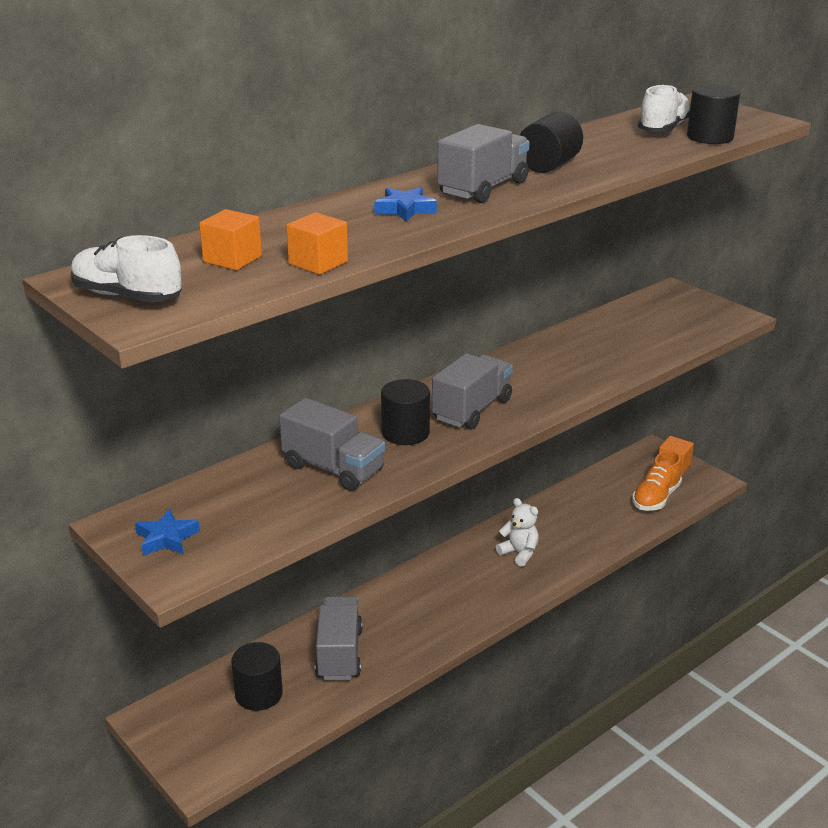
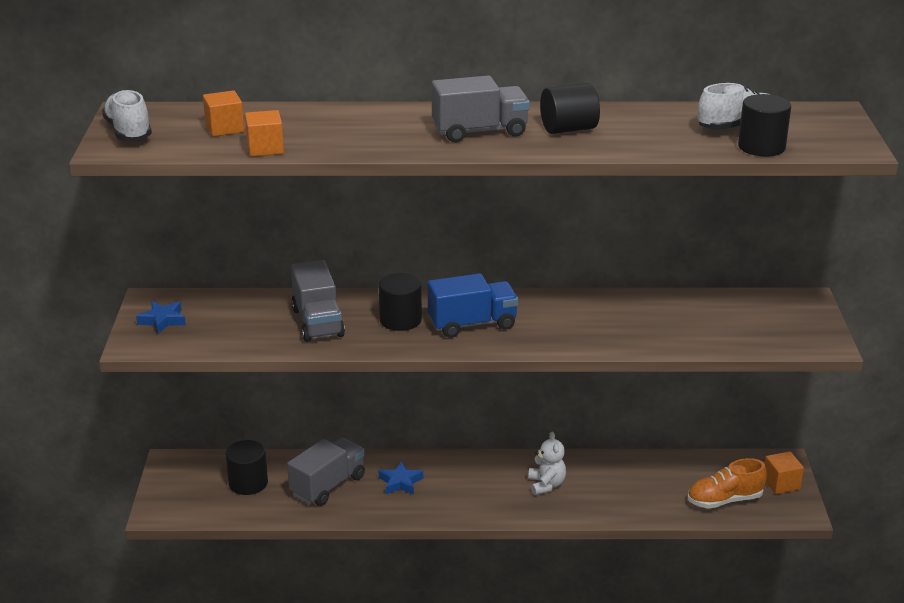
camera: 40 degrees right, 0 degrees up
blue star [374,187,437,222] -> blue star moved to [379,461,423,495]
grey truck [432,353,513,429] -> blue truck [428,273,518,338]

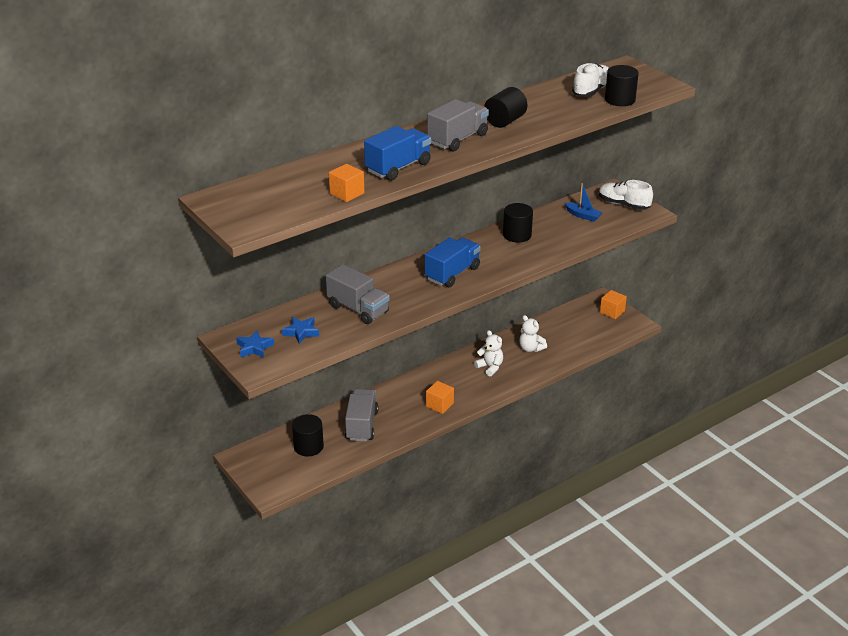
camera: 35 degrees left, 5 degrees up
white shoe [102,89,152,141] -> white shoe moved to [599,180,653,210]
orange cube [203,90,244,137] -> orange cube moved to [426,381,454,414]
black cylinder [379,273,422,331] -> black cylinder moved to [503,203,533,243]
blue star [379,461,423,495] -> blue star moved to [282,317,319,344]
orange shoe [688,458,767,509] -> none
none -> blue truck [364,126,431,181]
none -> white teddy bear [519,315,547,352]
none -> blue boat [565,183,602,222]

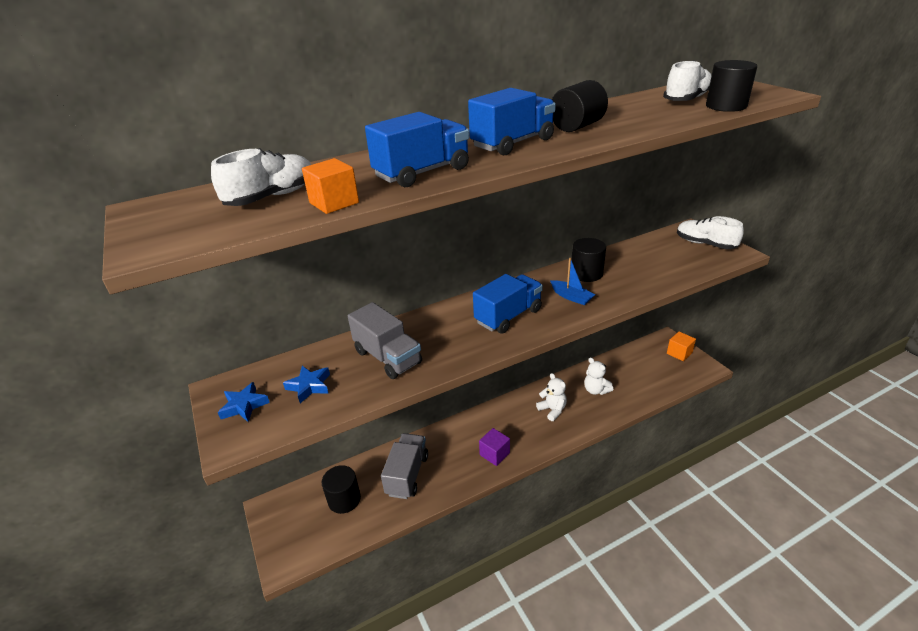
camera: 10 degrees right, 0 degrees up
orange cube [426,381,454,414] -> purple cube [479,428,510,466]
grey truck [427,99,489,151] -> blue truck [468,88,556,155]
blue boat [565,183,602,222] -> blue boat moved to [550,258,595,305]
none -> white shoe [211,148,311,206]

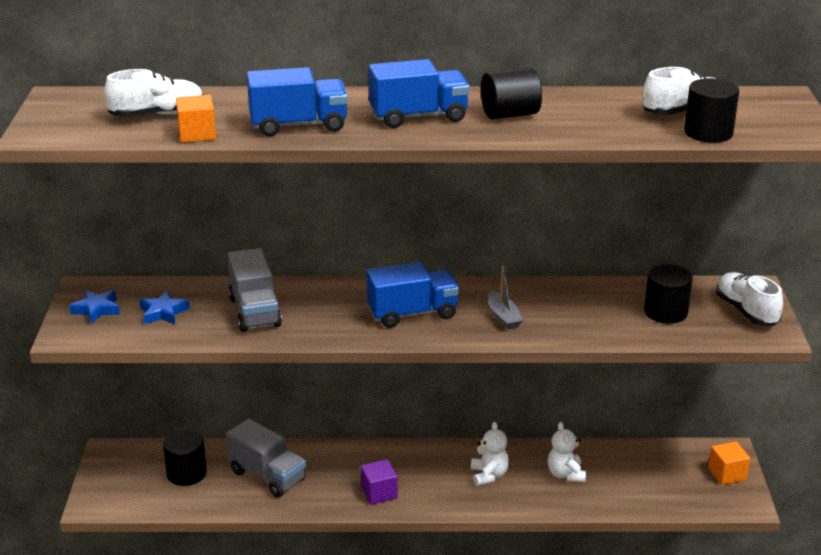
camera: 25 degrees right, 5 degrees down
grey truck [381,433,428,499] -> grey truck turned 90 degrees clockwise [226,419,306,497]
blue boat [550,258,595,305] -> grey boat [488,266,523,330]
black cylinder [572,238,606,282] -> black cylinder moved to [644,264,692,324]

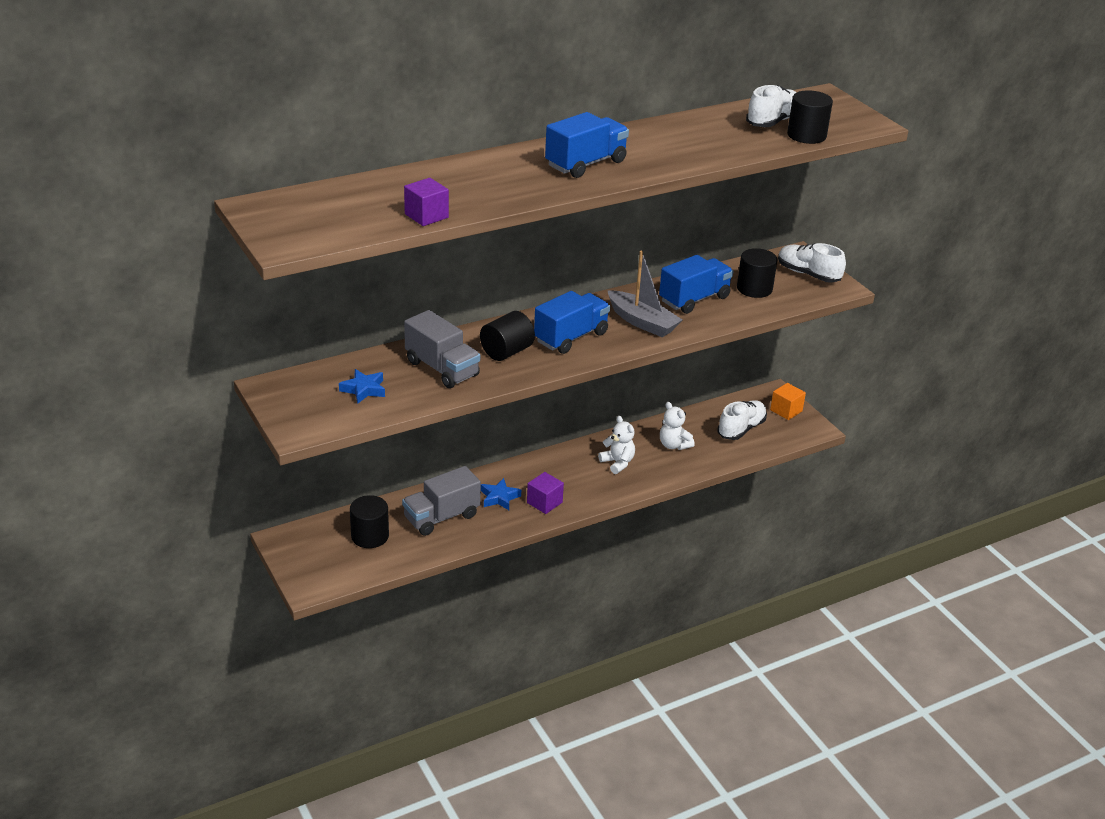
camera: 30 degrees left, 5 degrees up
blue star [69,290,120,324] -> blue star moved to [481,478,521,510]
white shoe [104,69,204,117] -> white shoe moved to [718,400,767,440]
orange cube [176,95,216,143] -> purple cube [404,178,449,226]
grey truck [226,419,306,497] -> grey truck turned 135 degrees clockwise [402,466,481,536]
blue truck [247,67,348,136] -> blue truck moved to [659,255,733,314]
black cylinder [481,67,542,119] -> black cylinder moved to [480,311,535,361]
grey boat [488,266,523,330] -> grey boat [607,251,683,337], size x1.62

